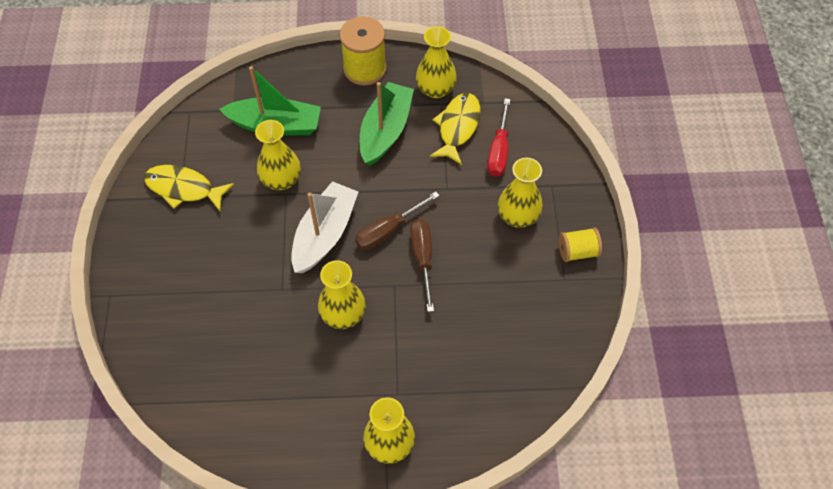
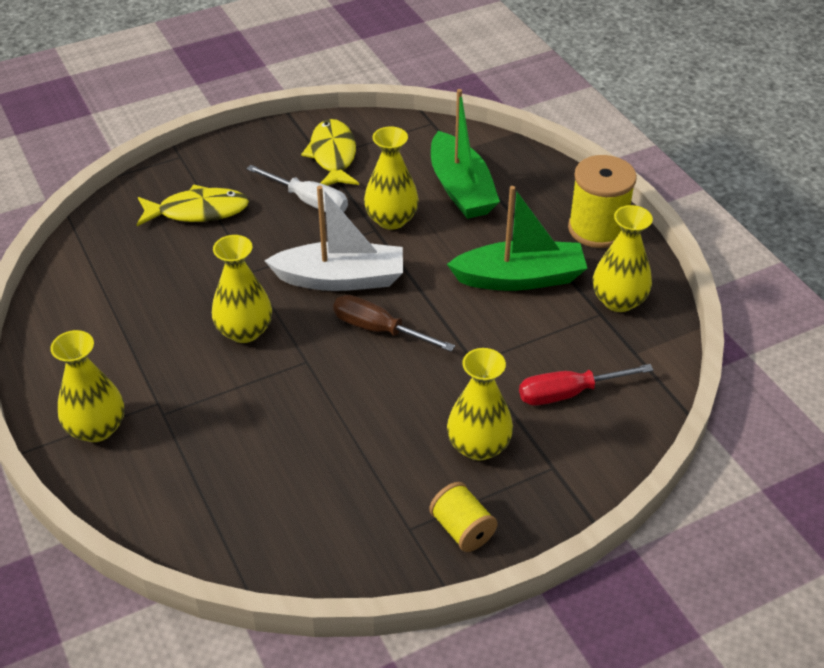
camera: 65 degrees right, 15 degrees down
brown screwdriver [410,219,434,312] -> none
yellow fish [430,93,480,165] -> yellow fish moved to [136,184,249,226]
none -> white screwdriver [246,165,348,212]

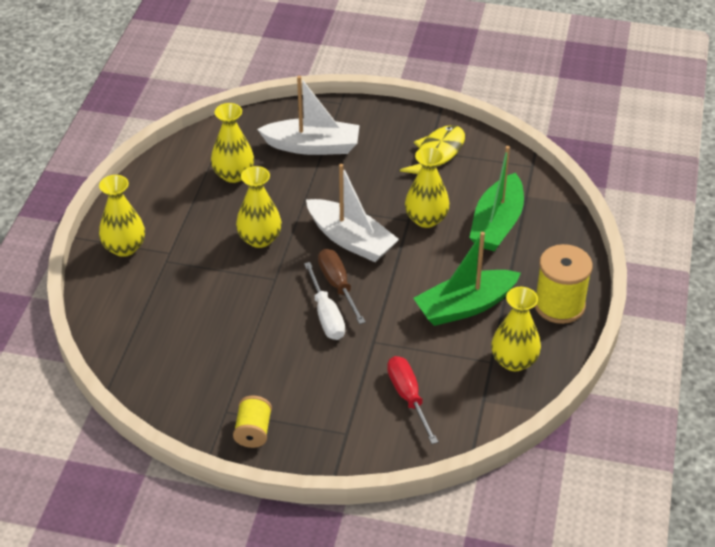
camera: 40 degrees right, 0 degrees up
yellow fish [136,184,249,226] -> white boat [257,76,359,155]
white screwdriver [246,165,348,212] -> white screwdriver moved to [304,262,345,340]
green boat [447,186,587,291] -> green boat turned 120 degrees clockwise [413,232,521,326]
yellow vase [447,348,513,461] -> yellow vase moved to [211,103,254,183]
red screwdriver [519,364,654,405] -> red screwdriver turned 45 degrees clockwise [387,356,438,444]

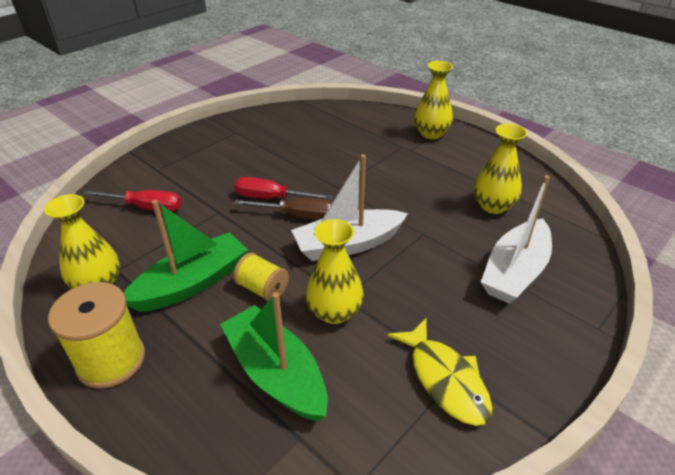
camera: 120 degrees right, 5 degrees down
yellow spool [233,395,272,448] -> yellow spool moved to [233,252,289,301]
yellow vase [236,166,282,248] -> none
white screwdriver [304,262,345,340] -> red screwdriver [234,177,332,200]
green boat [413,232,521,326] -> green boat turned 45 degrees clockwise [124,200,248,312]

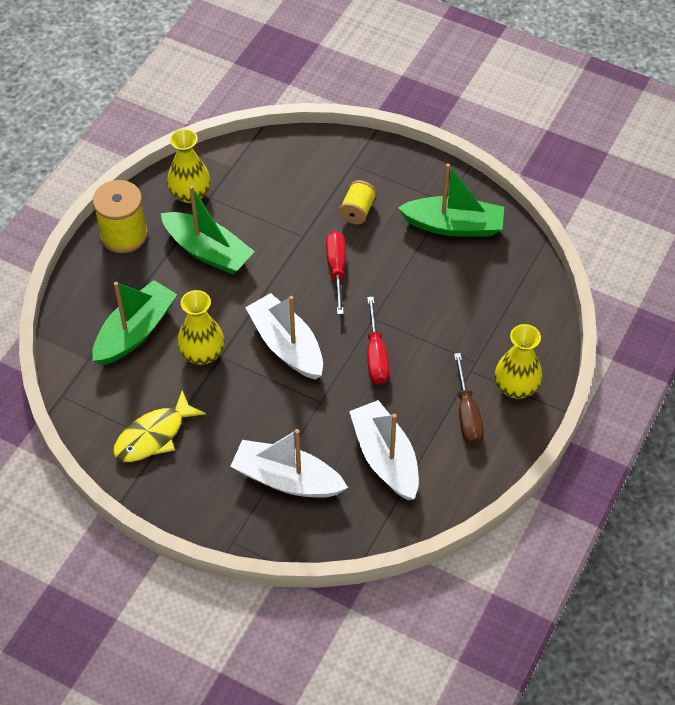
camera: 75 degrees right, 15 degrees up
red screwdriver [84,190,182,212] -> red screwdriver moved to [367,297,389,385]
yellow spool [233,252,289,301] -> yellow spool moved to [339,180,377,224]
brown screwdriver [234,198,333,220] -> brown screwdriver moved to [454,353,484,445]
yellow vase [474,124,528,214] -> white boat [349,400,419,500]
none -> green boat [398,163,504,237]

